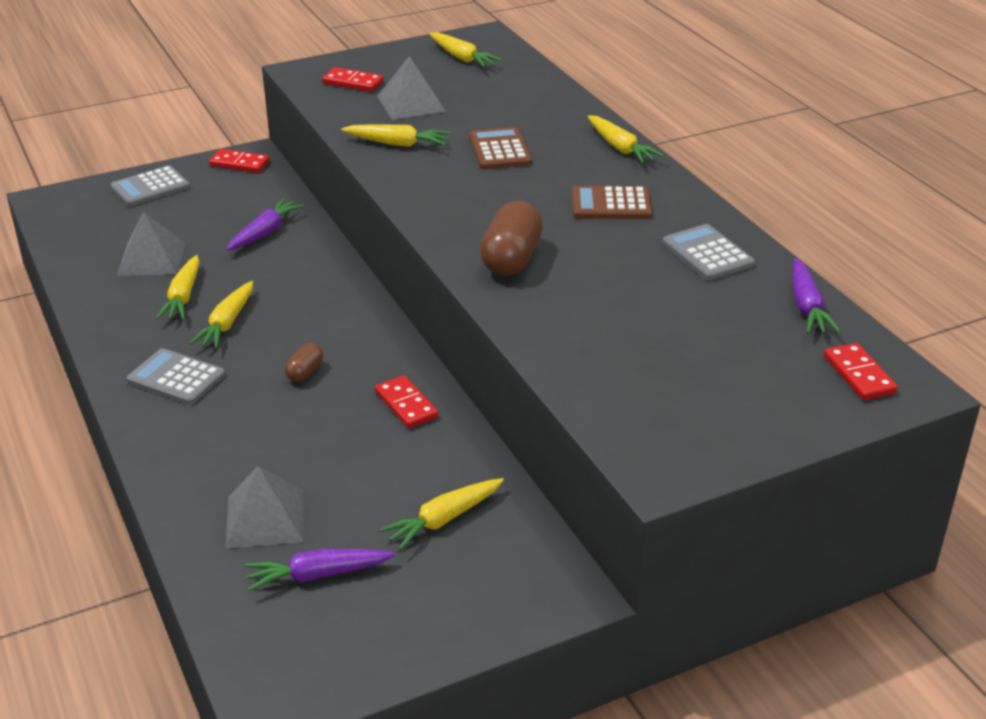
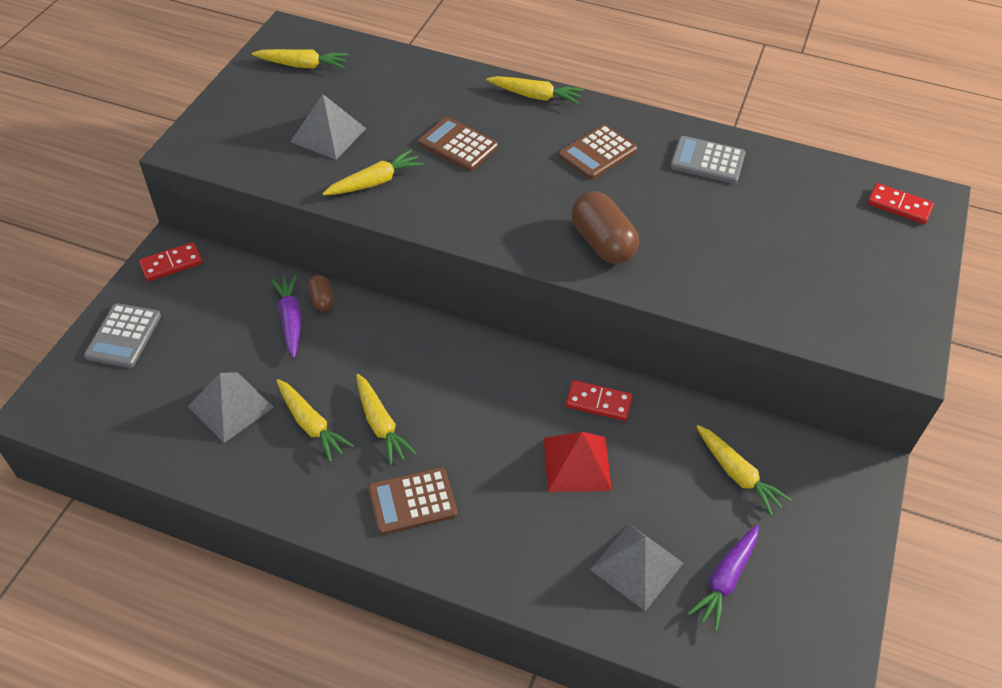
camera: 45 degrees left, 15 degrees up
grey calculator [127,348,225,405] -> brown calculator [368,467,457,535]
brown capsule [285,343,323,382] -> brown capsule moved to [308,275,334,311]
red domino [322,67,384,92] -> none
yellow carrot [380,478,504,550] -> yellow carrot turned 45 degrees counterclockwise [696,425,792,516]
purple carrot [793,258,841,334] -> none
none -> red pyramid [544,432,612,492]

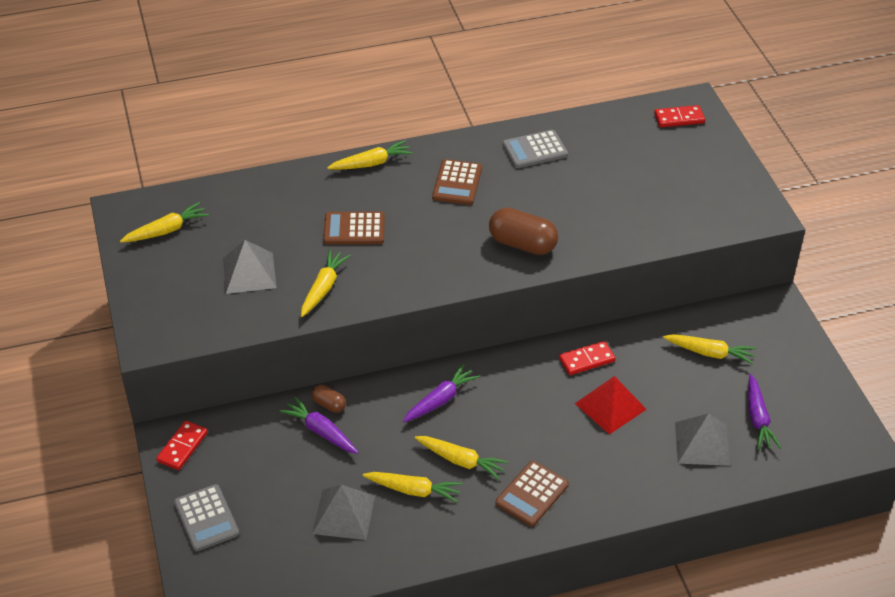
camera: 35 degrees left, 5 degrees down
none -> purple carrot [403,364,480,422]

